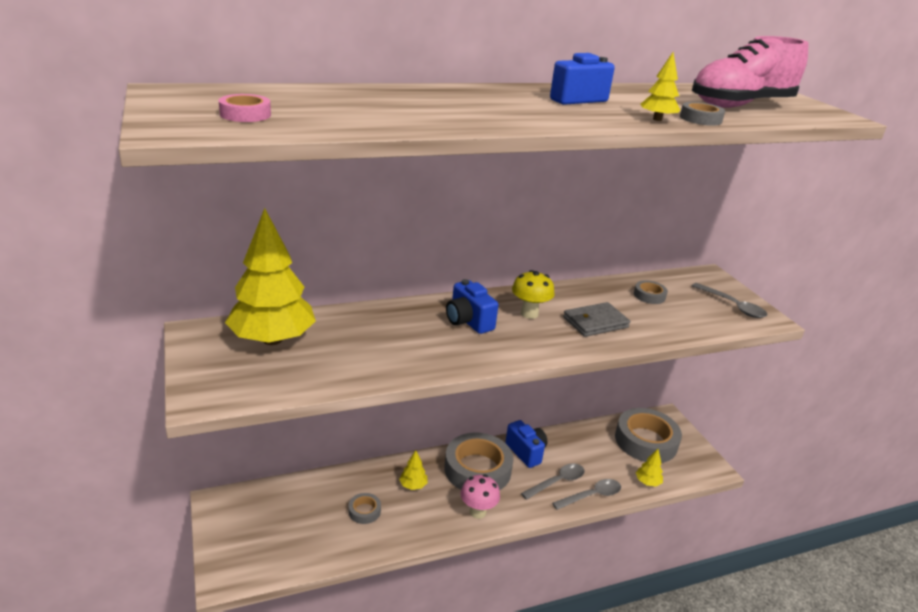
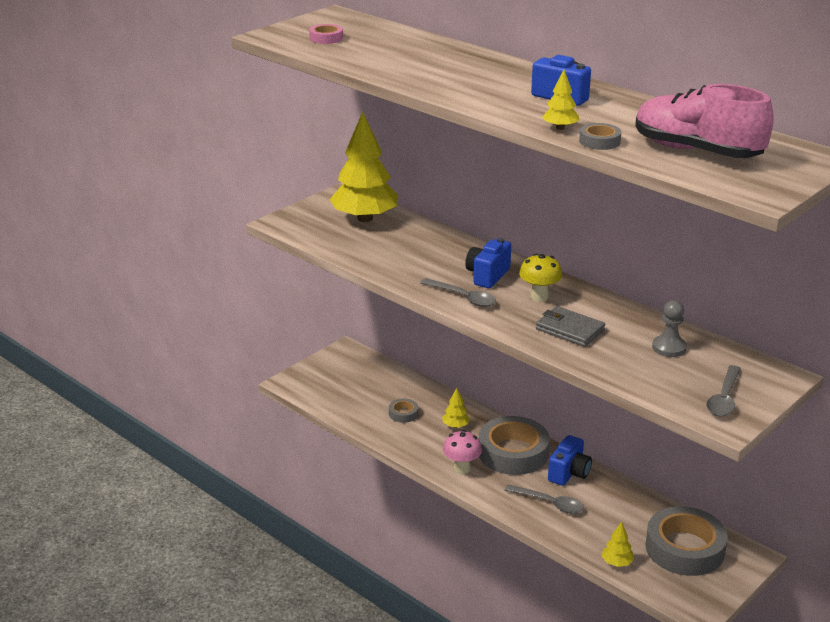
camera: 65 degrees right, 0 degrees up
grey spoon [552,479,621,510] -> grey spoon moved to [420,278,496,307]
grey tape [634,280,668,304] -> grey pawn [652,300,687,357]

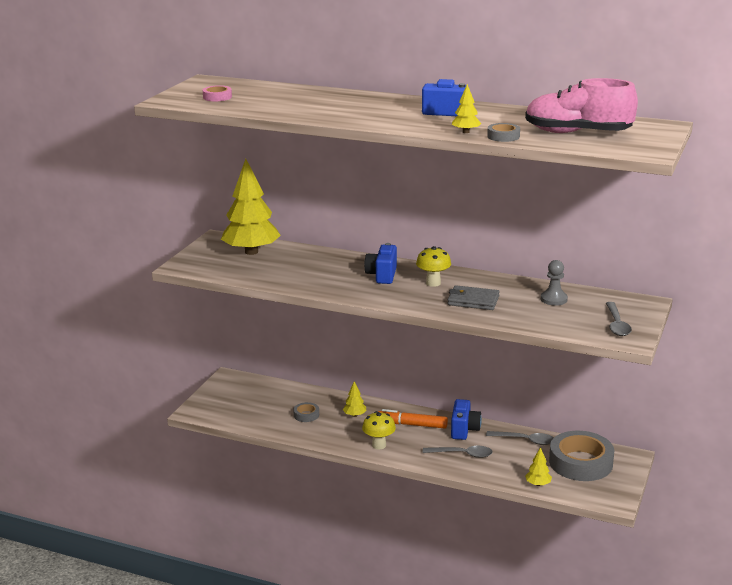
camera: 20 degrees left, 5 degrees down
grey spoon [420,278,496,307] -> grey spoon moved to [486,431,553,445]
pink mushroom [443,430,482,474] -> yellow mushroom [362,411,396,449]
grey tape [479,416,550,475] -> orange marker [378,409,448,429]

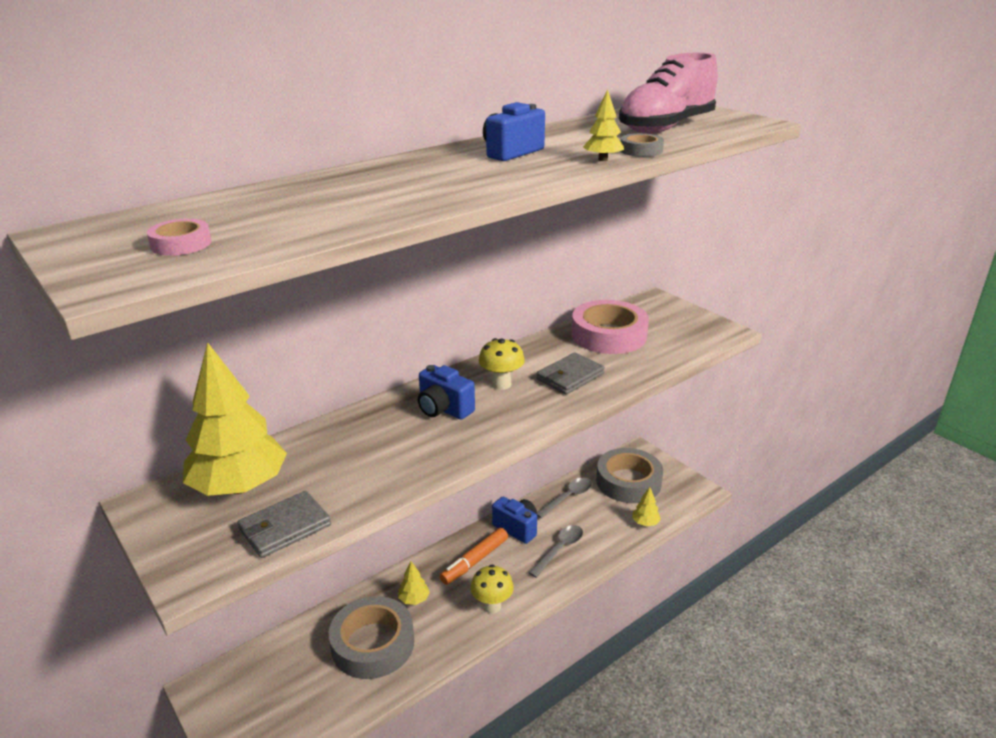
camera: 60 degrees left, 5 degrees up
grey tape [293,402,319,422] -> grey tape [329,596,414,679], size x2.28
grey pawn [541,260,568,306] -> pink tape [572,300,649,354]
grey spoon [606,302,632,336] -> none
none -> grey wallet [237,491,331,558]

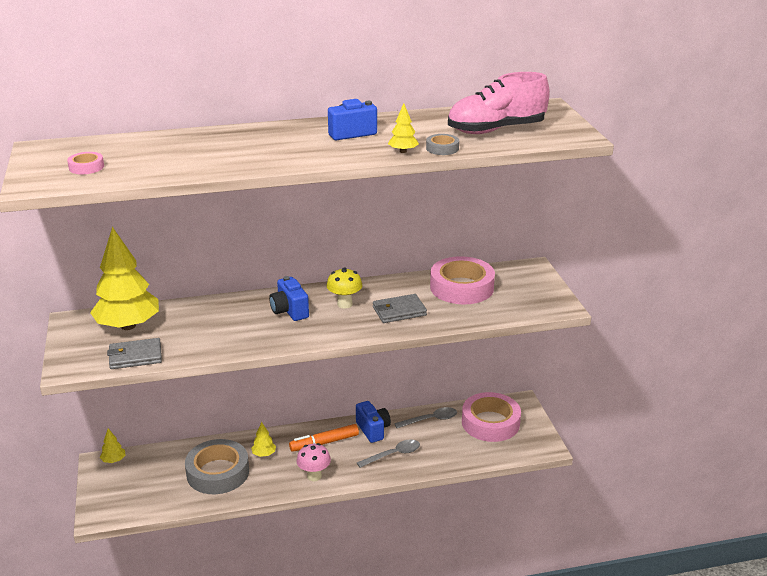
camera: 25 degrees right, 0 degrees up
yellow mushroom [470,565,514,613] -> pink mushroom [297,443,331,481]
grey tape [596,448,663,503] -> pink tape [462,392,521,442]
yellow tree [632,487,661,526] -> yellow tree moved to [100,429,126,463]

